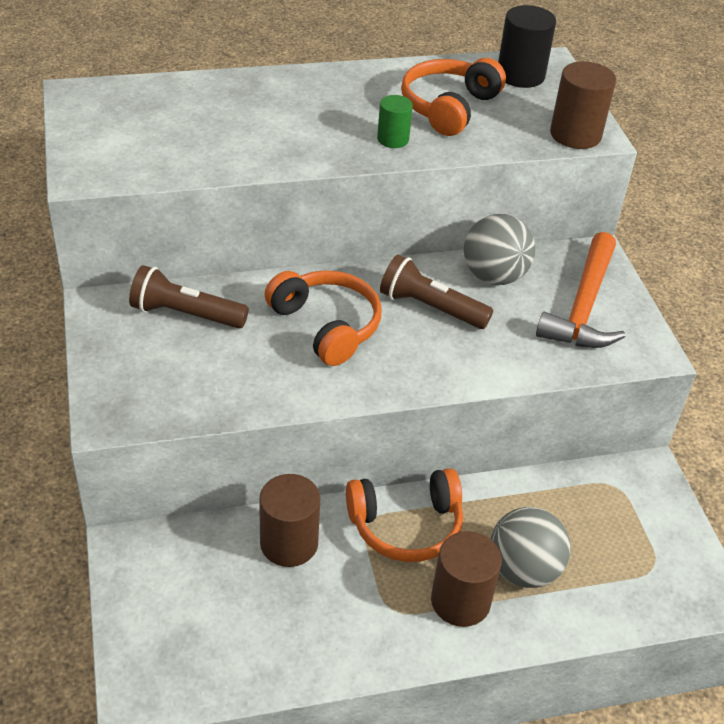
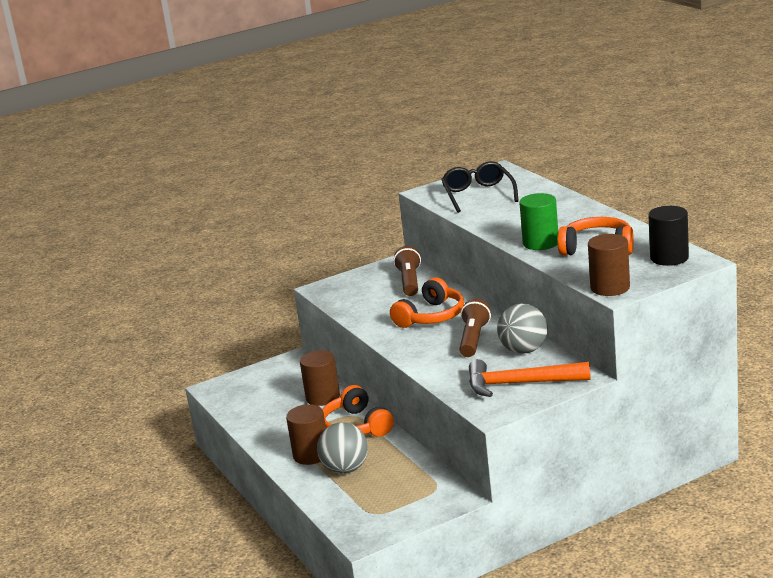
camera: 80 degrees right, 20 degrees down
green cylinder [377,95,413,148] -> green cylinder [519,193,558,250], size x1.66
none -> black glasses [441,161,519,213]

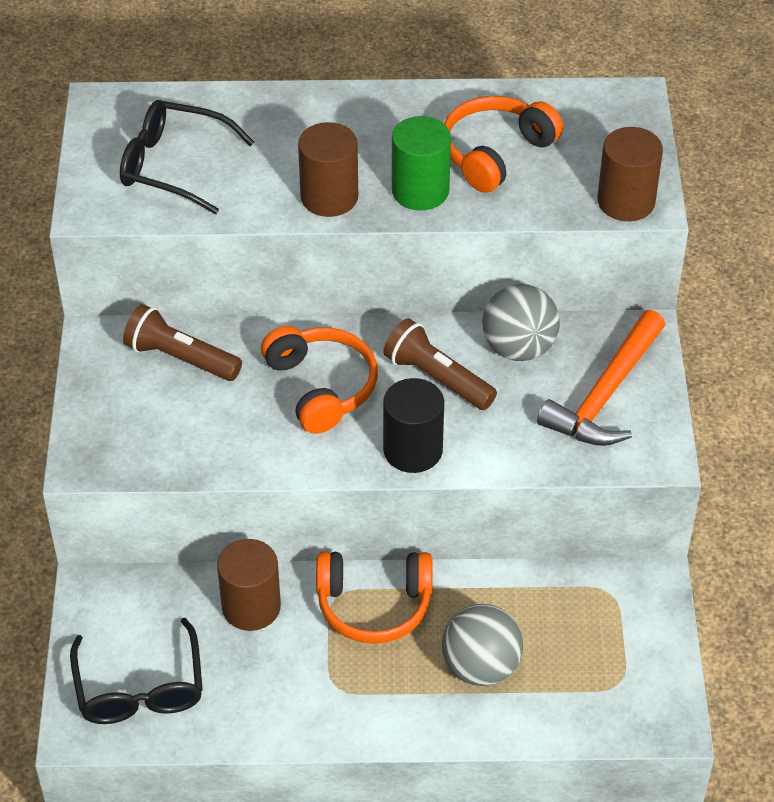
camera: 65 degrees left, 25 degrees up
brown cylinder [286,404,326,465] -> brown cylinder moved to [298,122,358,217]
black cylinder [648,206,689,266] -> black cylinder moved to [383,378,444,473]
none -> black glasses [70,618,203,724]

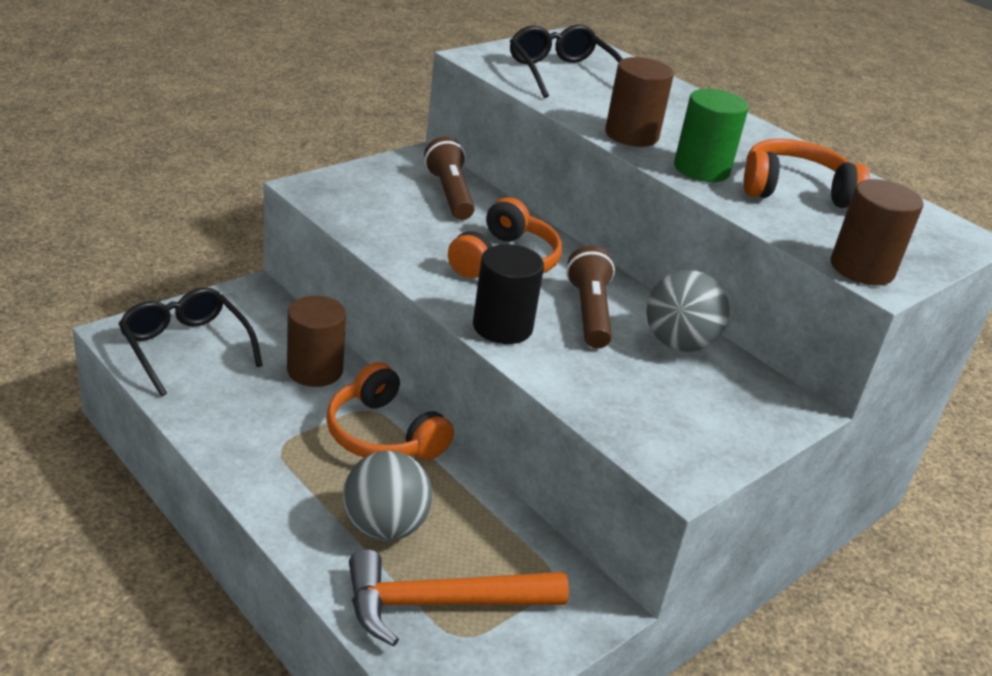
camera: 45 degrees right, 15 degrees down
black glasses [70,618,203,724] -> black glasses turned 105 degrees clockwise [118,287,263,396]
orange hammer [537,310,665,446] -> orange hammer moved to [349,549,569,646]

